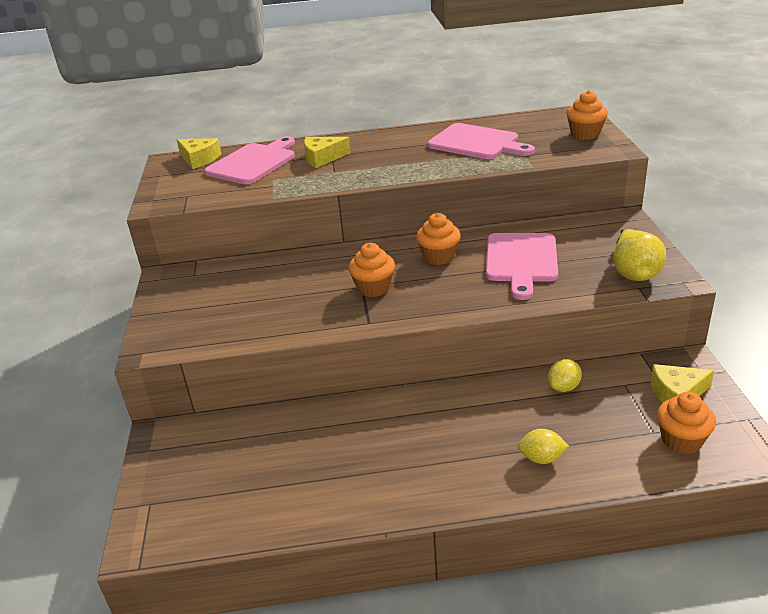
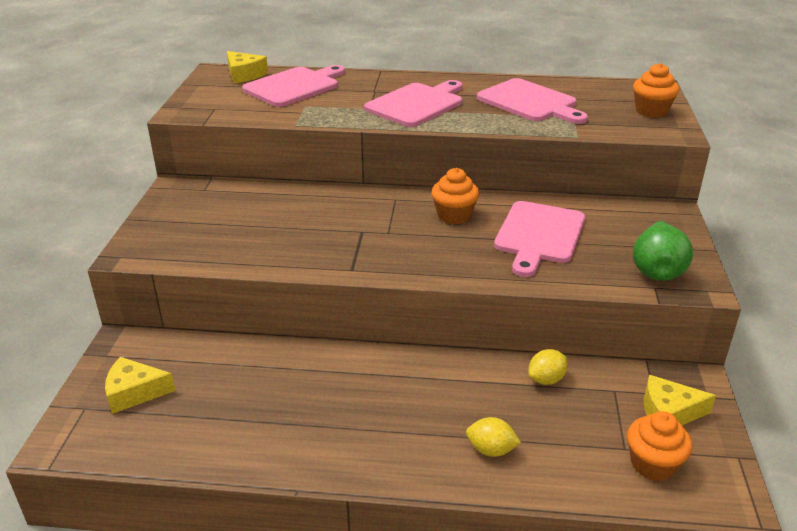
camera: 10 degrees right, 0 degrees up
yellow cheese [304,137,351,168] -> yellow cheese moved to [105,357,176,414]
orange cupcake [348,243,395,297] -> none
yellow pear [614,229,666,281] -> green pear [633,221,693,281]
none -> pink cutting board [364,80,462,127]

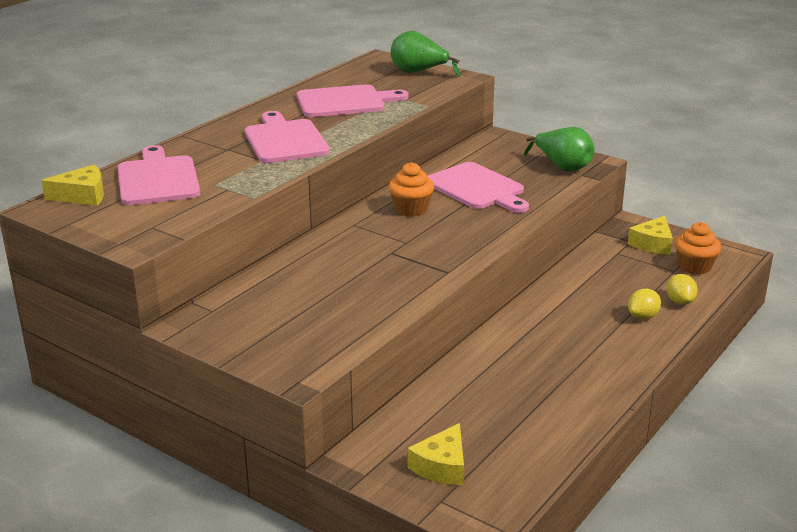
camera: 60 degrees left, 5 degrees down
yellow lemon [528,349,568,385] -> yellow lemon moved to [667,274,698,305]
orange cupcake [633,63,679,118] -> green pear [391,31,460,77]

